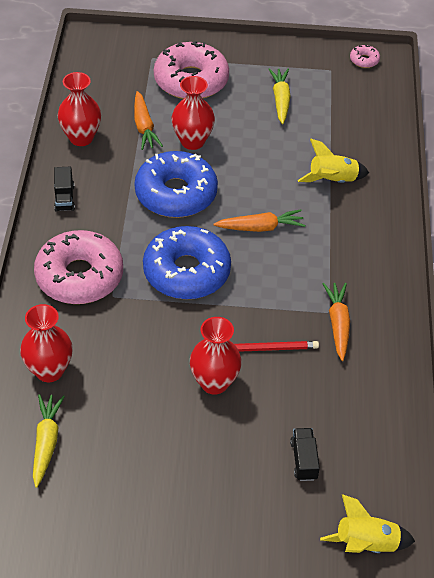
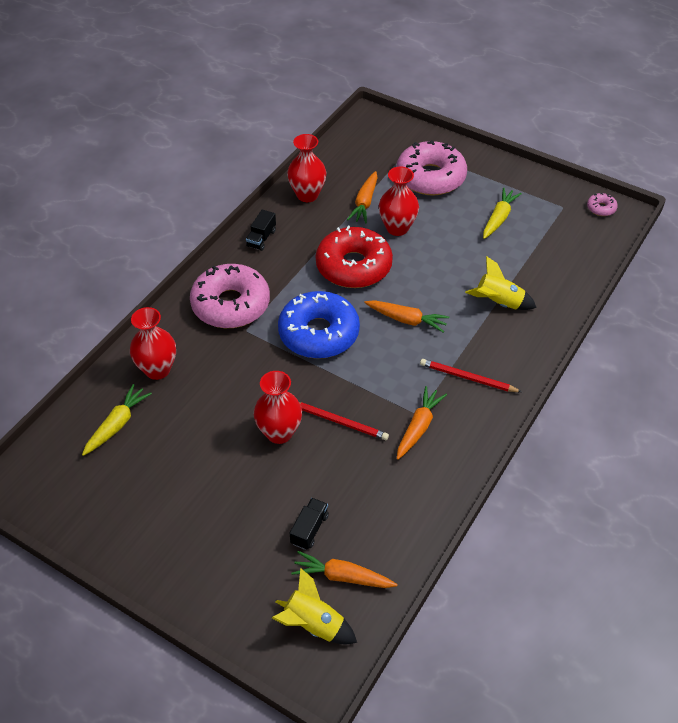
camera: 30 degrees right, 0 degrees up
blue donut [134,151,218,218] -> red donut [316,226,393,288]
none -> orange carrot [291,551,398,588]
none -> red pencil [420,359,522,392]

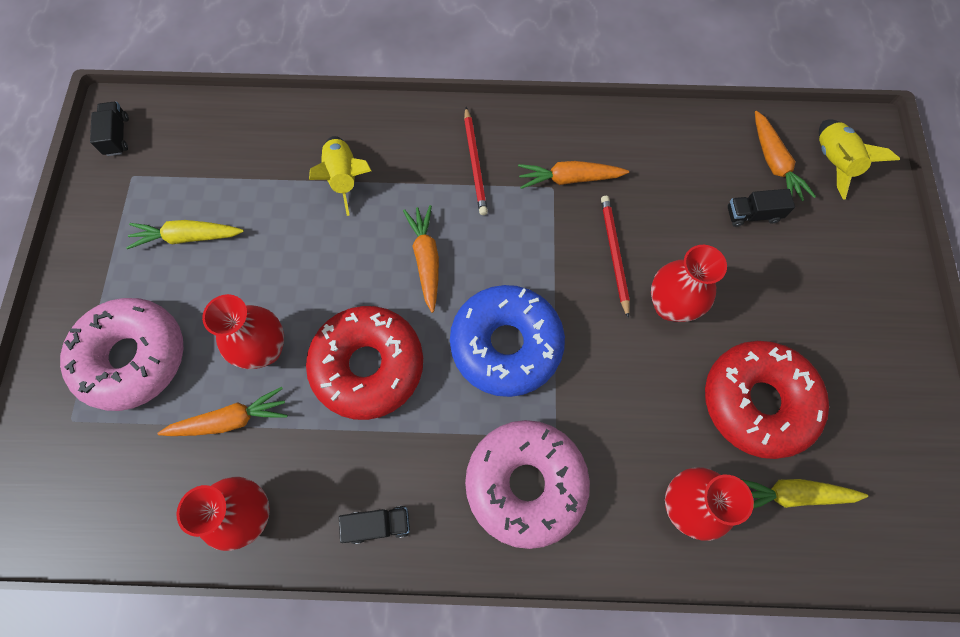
camera: 120 degrees left, 20 degrees up
pink donut [587,193,618,216] -> black truck [90,102,129,156]
none -> red donut [705,341,829,459]

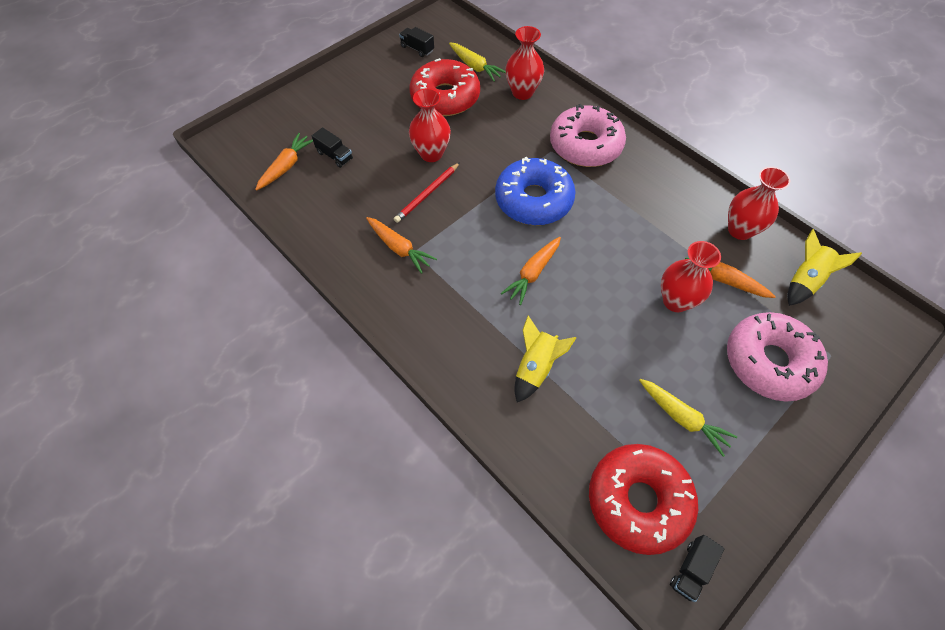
camera: 135 degrees left, 10 degrees down
red donut [306,306,423,420] -> red donut moved to [589,444,698,555]
black truck [339,506,410,544] -> black truck moved to [399,27,434,57]
red pencil [464,107,488,215] -> none
yellow rocket [819,120,900,199] -> yellow rocket moved to [787,229,862,306]

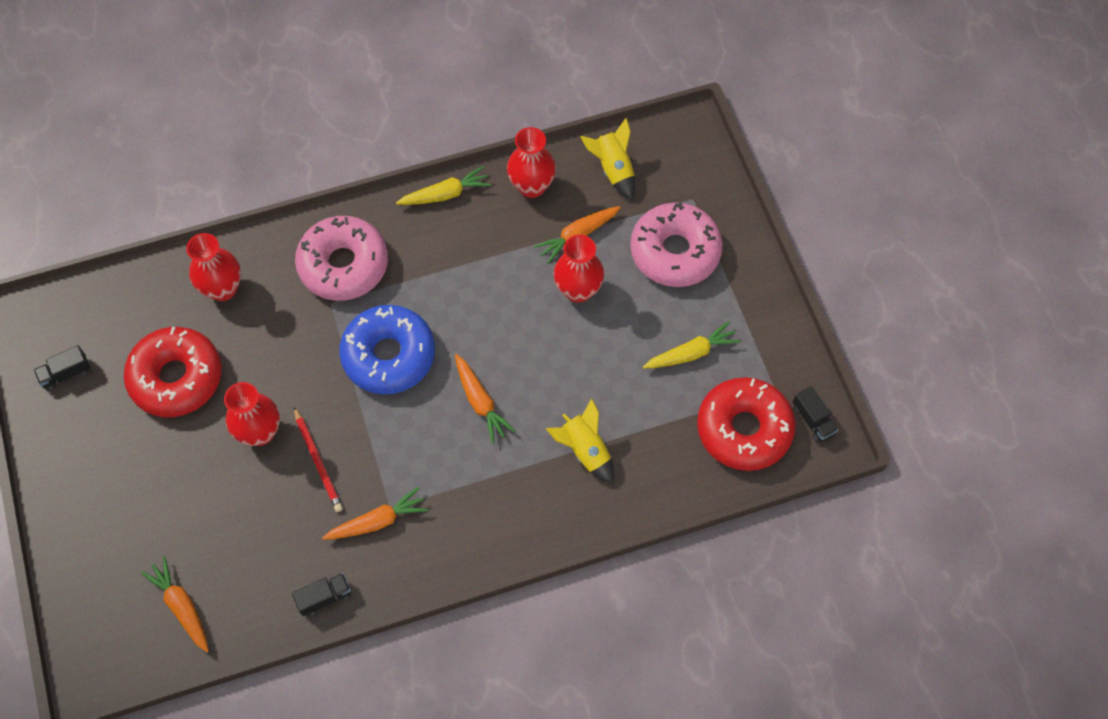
camera: 65 degrees left, 5 degrees up
black truck [312,127,353,168] -> black truck moved to [292,573,351,616]
yellow carrot [449,42,506,82] -> yellow carrot moved to [396,166,491,205]

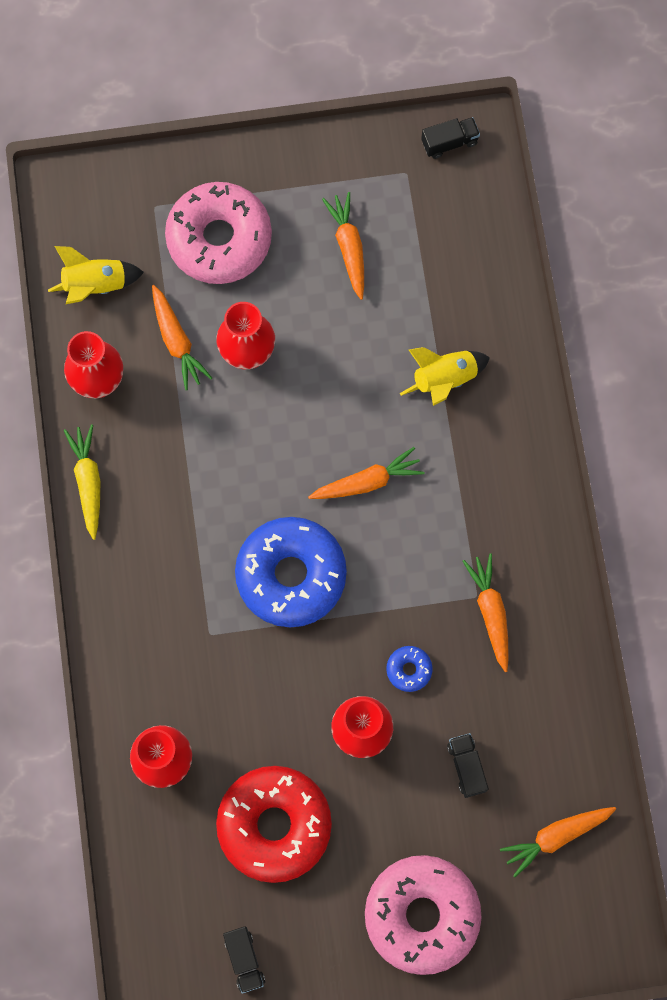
camera: 80 degrees left, 10 degrees up
black truck [292,573,351,616] -> black truck moved to [447,733,489,798]
red pencil [294,407,343,512] -> blue donut [386,646,433,692]
pink donut [295,216,388,301] -> pink donut moved to [365,855,482,975]
yellow carrot [643,321,741,368] -> orange carrot [322,192,364,300]
red donut [697,377,796,471] -> none

